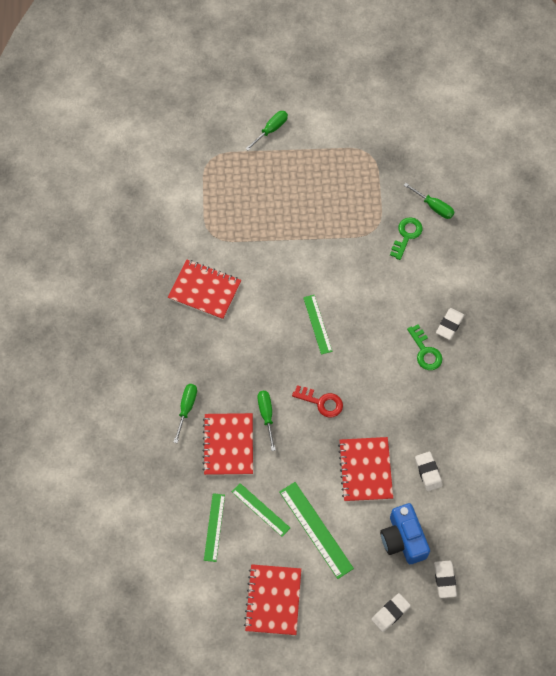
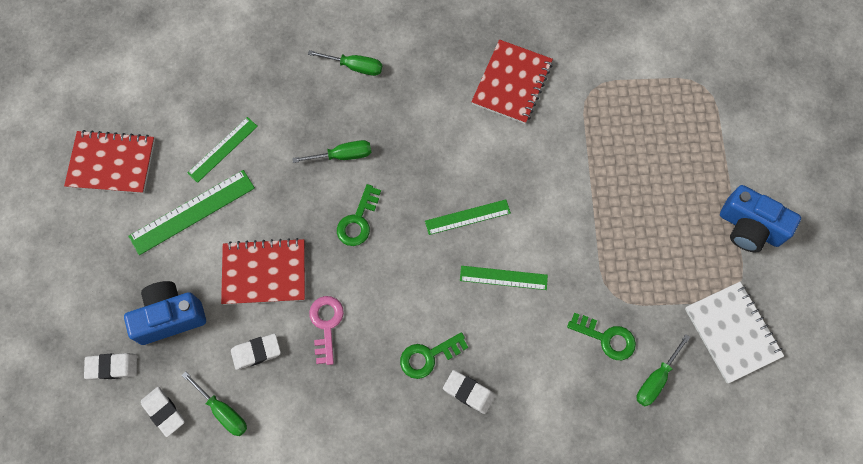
camera: 90 degrees right, 5 degrees up
red notebook [202,413,253,475] -> none
green ruler [204,493,225,562] -> green ruler moved to [460,266,548,290]
green screwdriver [245,111,288,151] -> green screwdriver moved to [182,371,247,436]
red key [292,385,343,417] -> green key [337,184,381,246]
white eraser [371,593,411,632] -> white eraser moved to [141,387,185,437]
none -> pink key [309,296,344,365]
none -> white notebook [685,282,784,383]
none -> blue camera [720,185,801,253]

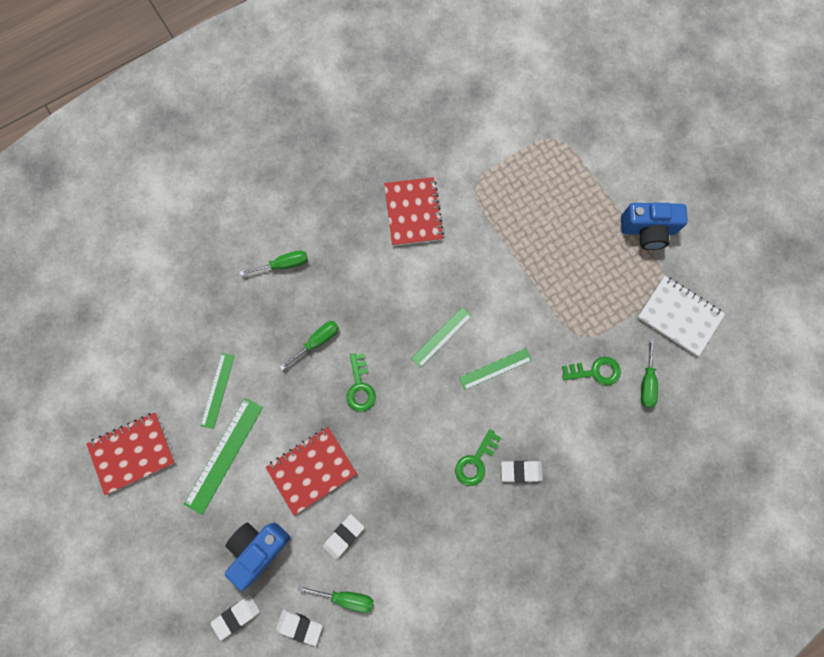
camera: 30 degrees left, 5 degrees up
pink key [309,296,344,365] -> none

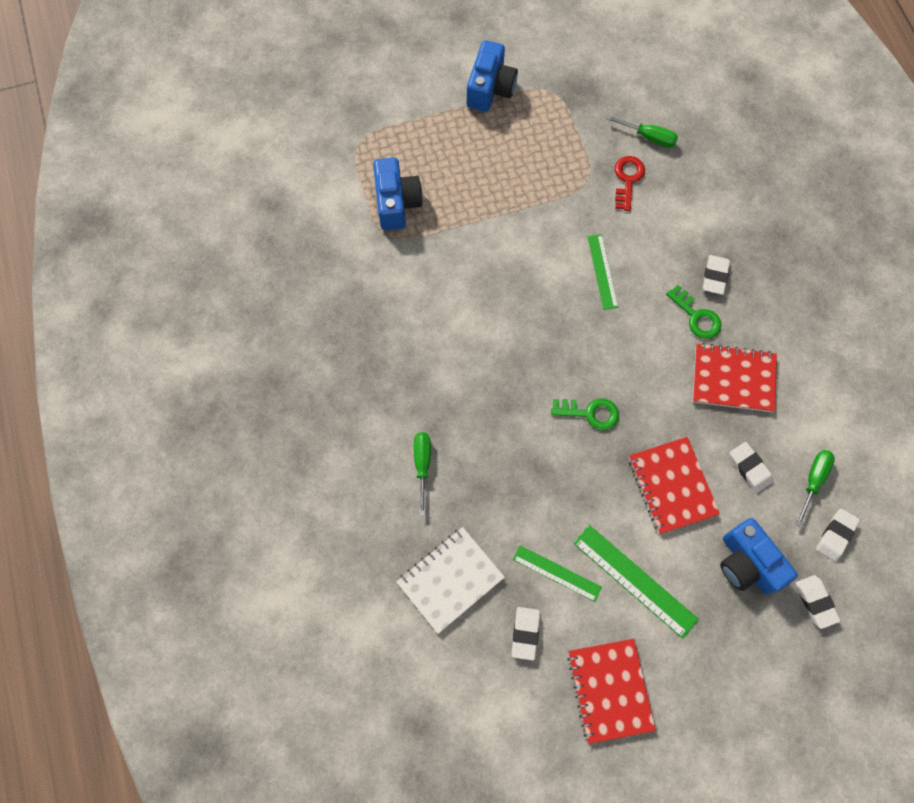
camera: 75 degrees left, 5 degrees down
green screwdriver [280,321,339,371] -> none
red notebook [384,177,444,246] -> red notebook moved to [693,343,777,412]
green ruler [411,307,472,368] -> none
green key [562,357,621,385] -> red key [615,156,645,211]
white notebook [637,276,725,356] -> white notebook moved to [397,527,505,634]
none -> blue camera [373,158,423,230]
none -> white eraser [512,607,540,661]

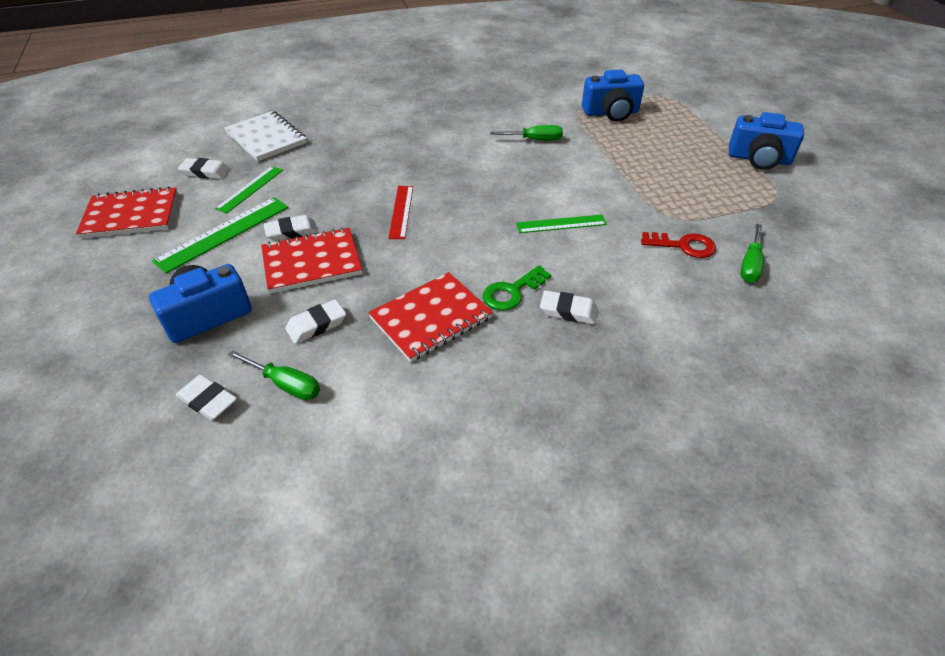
camera: 90 degrees right, 25 degrees down
green screwdriver [414,432,431,515] -> green screwdriver moved to [490,125,563,140]
green key [551,398,619,430] -> red ruler [388,186,413,239]
red notebook [693,343,777,412] -> red notebook turned 45 degrees clockwise [368,272,493,362]
white eraser [796,575,840,629] -> white eraser moved to [264,215,318,242]

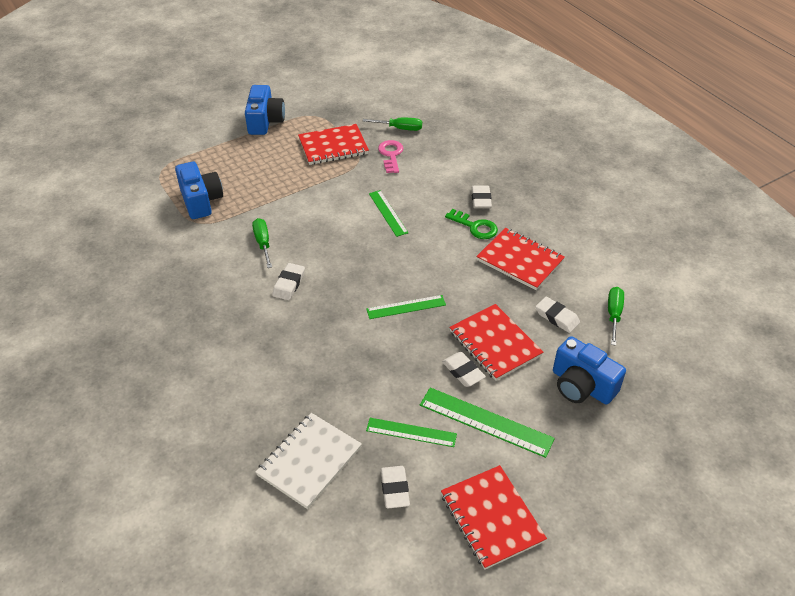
camera: 105 degrees left, 0 degrees up
white eraser [176,375,237,420] -> white eraser moved to [272,263,305,300]
red ruler [388,186,413,239] -> green ruler [366,295,446,319]
red key [641,232,716,258] -> pink key [378,140,404,173]
none -> red notebook [298,124,369,165]

